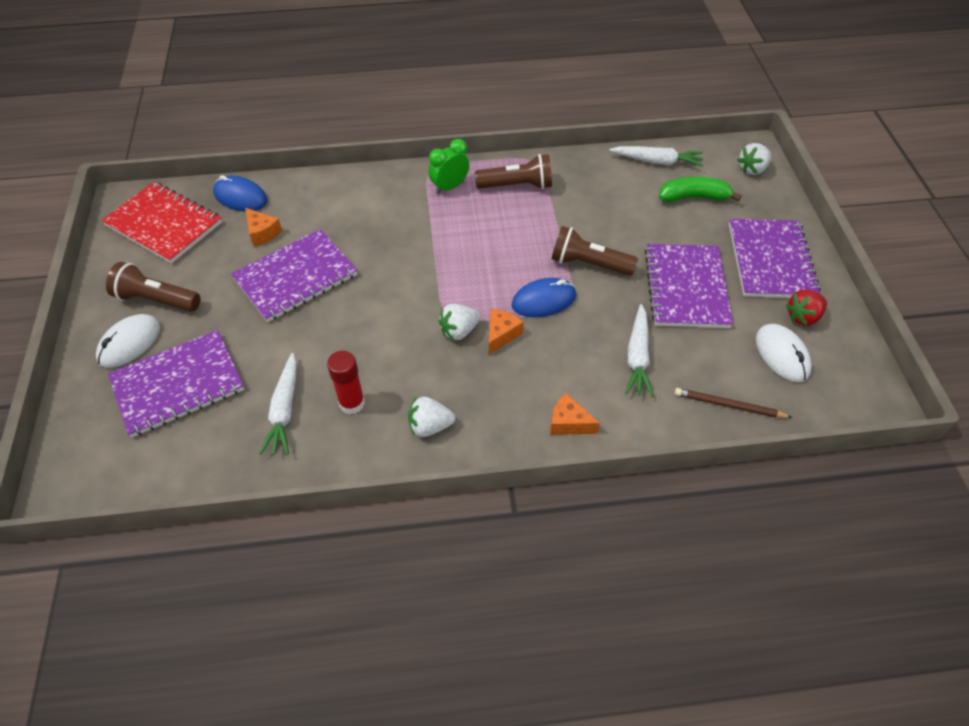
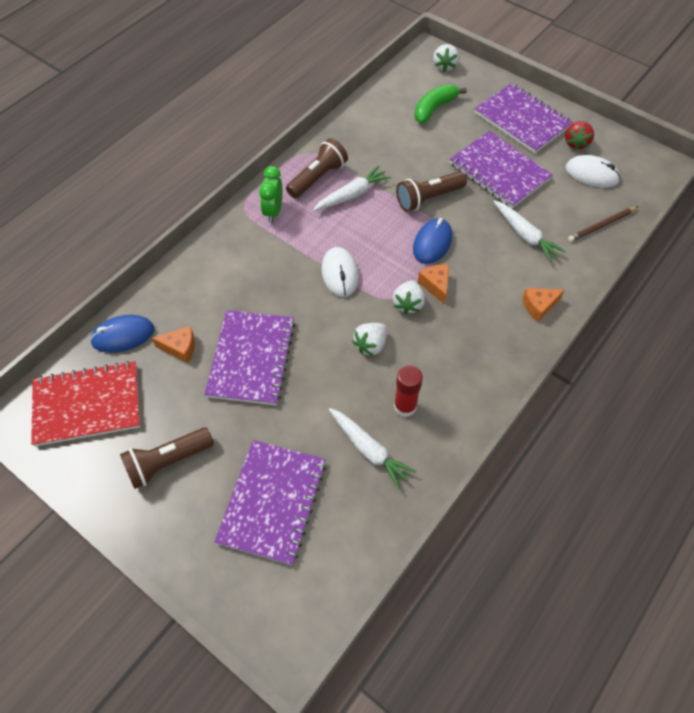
camera: 45 degrees left, 5 degrees up
white mouse [96,314,160,368] -> white mouse moved to [321,247,359,297]
white strawberry [408,397,455,437] -> white strawberry moved to [352,323,387,356]
white carrot [609,146,703,167] -> white carrot moved to [313,166,391,211]

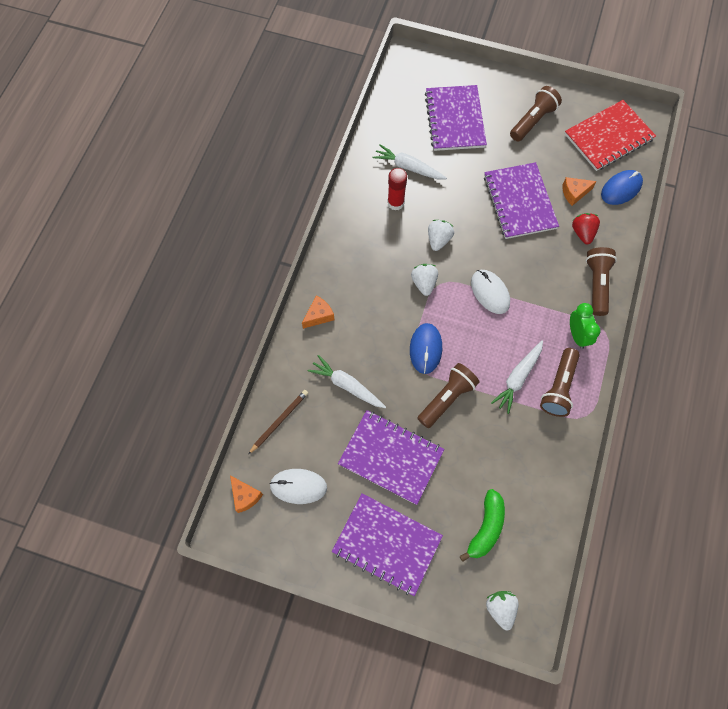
camera: 160 degrees right, 10 degrees up
orange cheese [418,264,449,304] -> orange cheese moved to [230,475,263,513]
red strawberry [565,121,594,150] -> red strawberry moved to [572,213,600,244]
none -> brown flashlight [586,247,617,316]

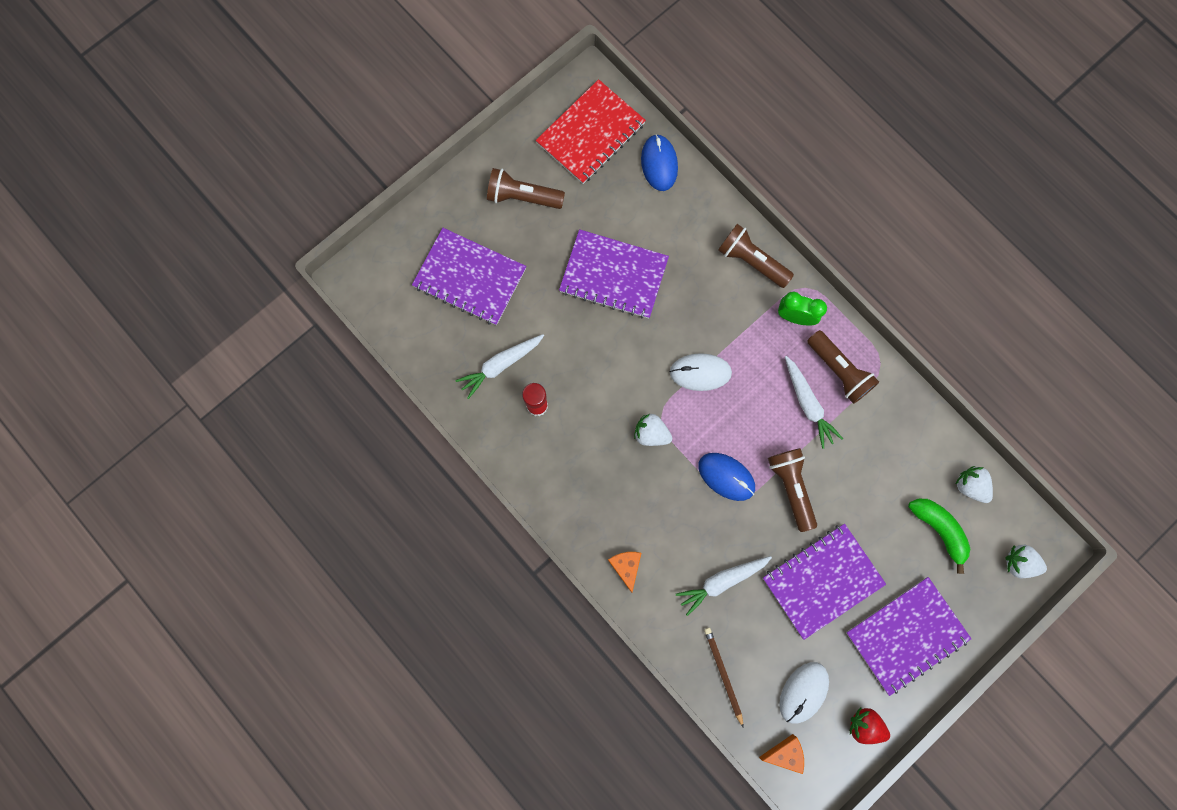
camera: 60 degrees left, 10 degrees up
white strawberry [428,220,454,251] -> white strawberry moved to [955,466,993,503]
brown flashlight [510,86,562,142] -> brown flashlight turned 60 degrees counterclockwise [487,168,565,209]
orange cheese [562,177,597,206] -> none
red notebook [565,100,656,171] -> red notebook turned 45 degrees clockwise [536,79,646,184]
red strawberry [572,213,600,244] -> red strawberry moved to [850,708,890,744]

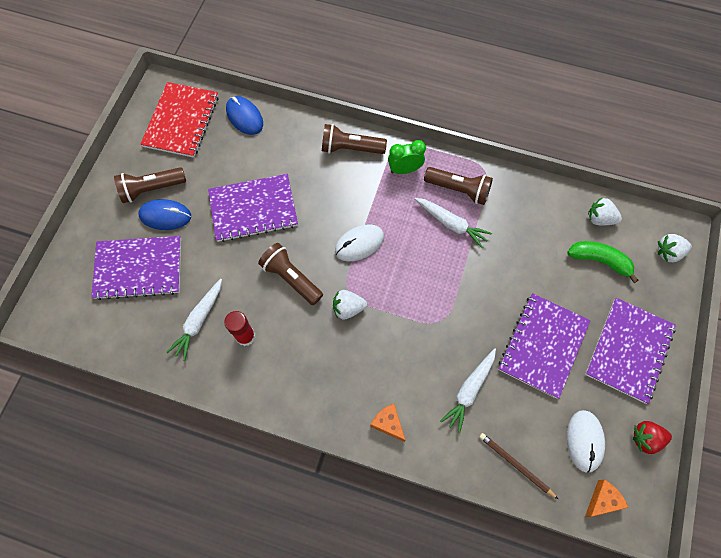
camera: 30 degrees left, 10 degrees down
blue mouse [698,453,755,501] -> blue mouse moved to [138,199,191,230]
brown flashlight [768,448,817,532] -> brown flashlight moved to [258,243,323,305]

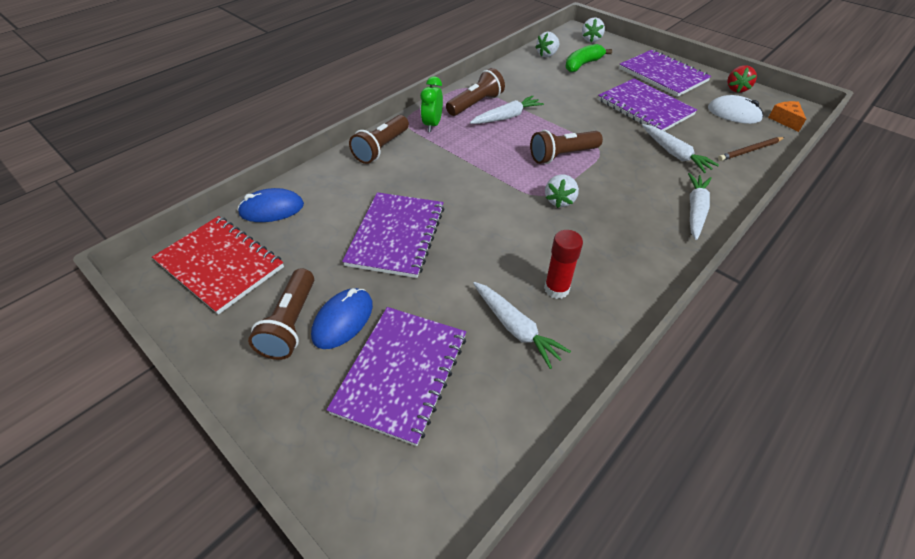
camera: 65 degrees left, 20 degrees down
brown flashlight [258,243,323,305] -> brown flashlight moved to [530,130,603,164]
white mouse [335,224,384,261] -> none
orange cheese [370,404,406,442] -> white carrot [688,173,712,240]

